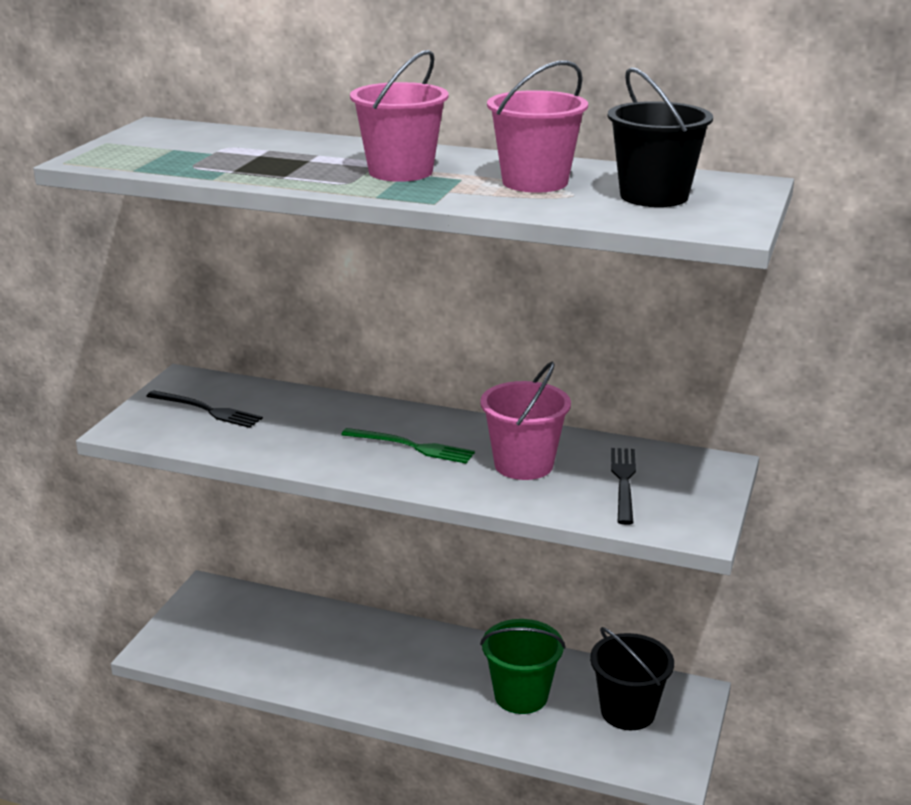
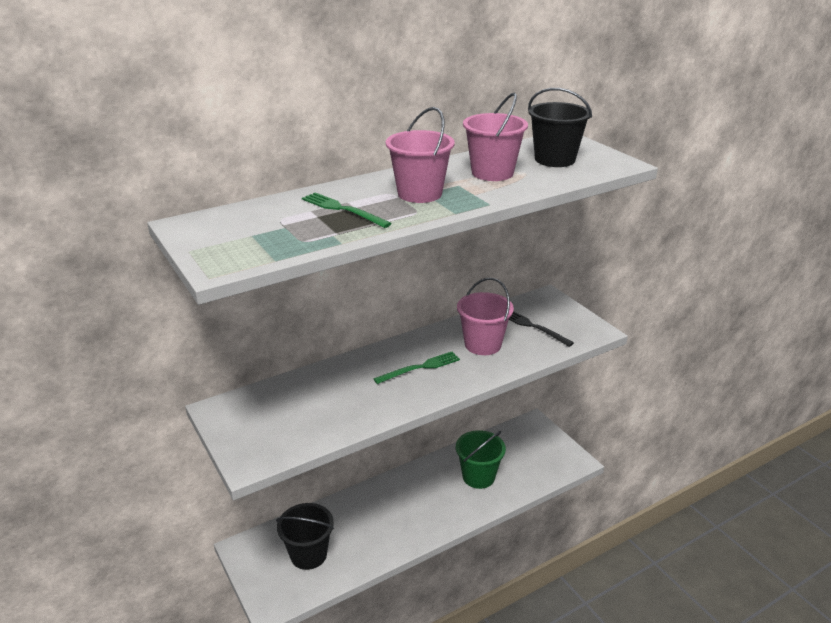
camera: 50 degrees left, 5 degrees up
black fork [146,390,263,428] -> none
black bucket [590,627,674,730] -> black bucket moved to [276,503,334,570]
none -> green fork [302,192,392,228]

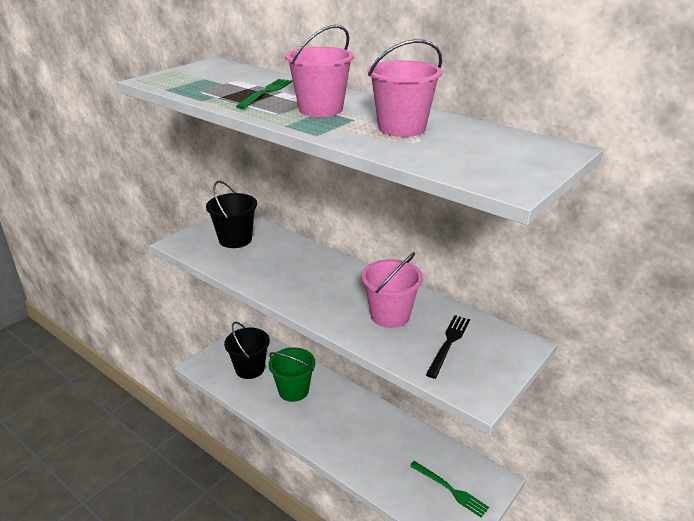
camera: 70 degrees right, 0 degrees up
green fork [373,352,460,384] -> green fork moved to [410,461,489,518]
green bucket [456,430,506,489] -> green bucket moved to [268,347,315,402]
black bucket [528,88,592,167] -> black bucket moved to [206,181,257,248]

